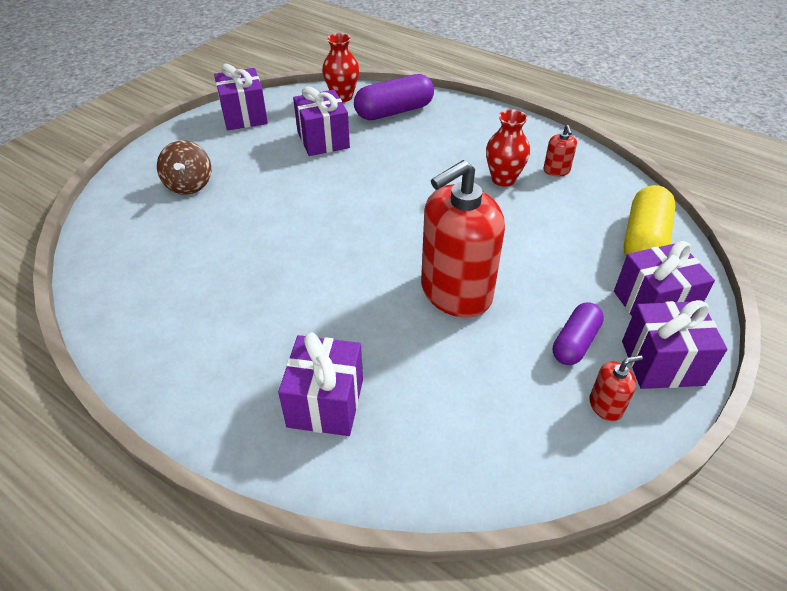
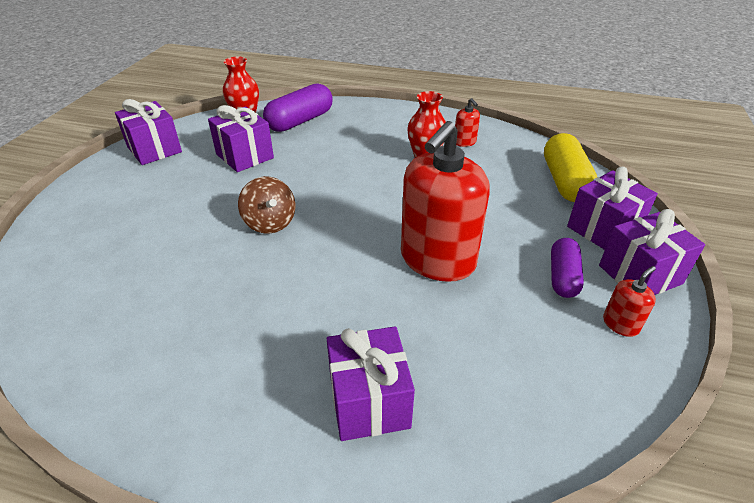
camera: 20 degrees left, 5 degrees down
brown spinning top [157,140,211,195] -> brown spinning top moved to [238,176,295,234]

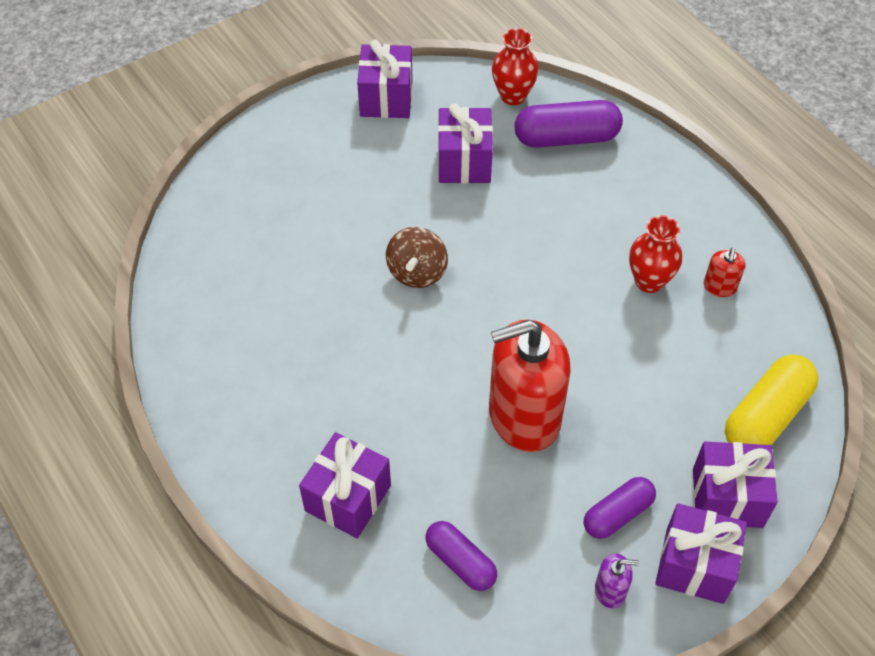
camera: 40 degrees right, 15 degrees up
red soap dispenser [603,266,656,337] -> purple soap dispenser [595,553,639,609]
none -> purple capsule [426,521,497,591]

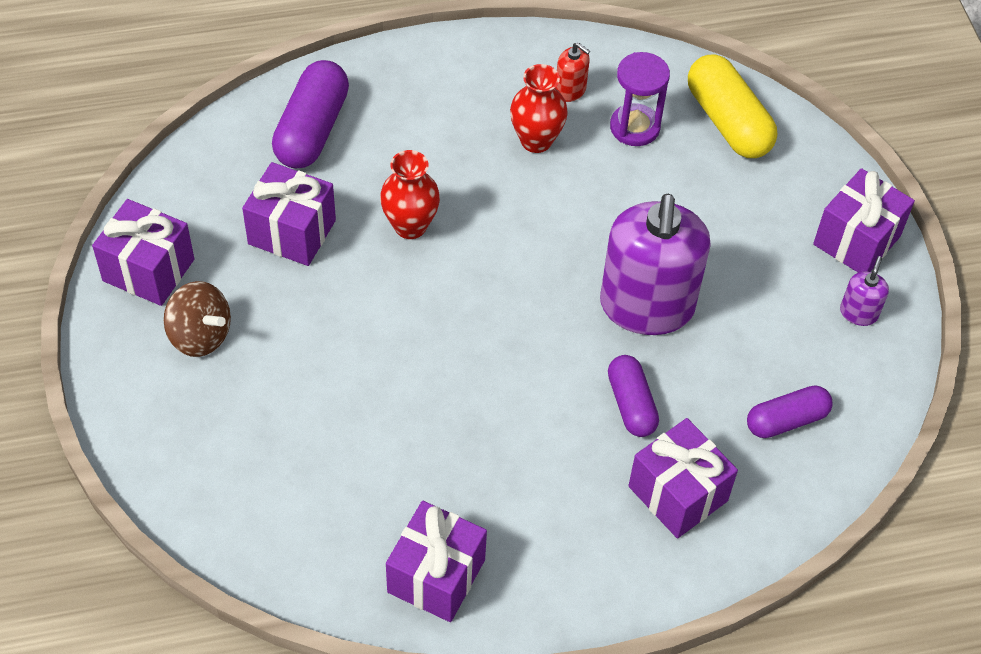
camera: 70 degrees left, 0 degrees up
brown spinning top [386,227,448,288] -> brown spinning top moved to [164,281,231,357]
red soap dispenser [489,320,571,452] -> purple soap dispenser [600,194,711,335]
red vase [492,28,539,105] -> red vase moved to [380,150,440,239]
purple capsule [584,477,656,539] -> purple capsule moved to [608,355,659,437]
purple gift [693,441,778,528] -> purple gift moved to [386,501,487,622]
none -> purple hourglass [610,52,670,146]

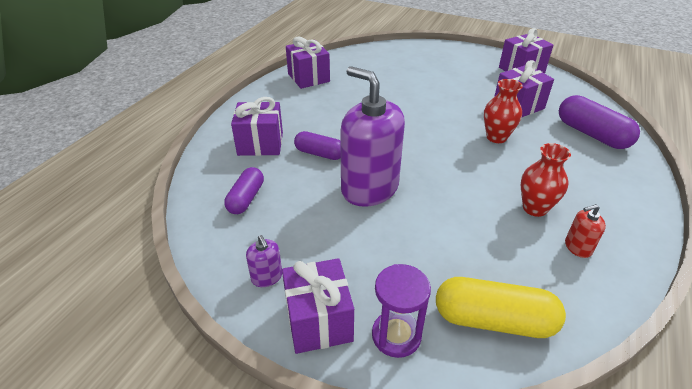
camera: 130 degrees right, 15 degrees down
brown spinning top [164,281,231,357] -> none
purple hourglass [610,52,670,146] -> purple hourglass moved to [372,264,431,358]

